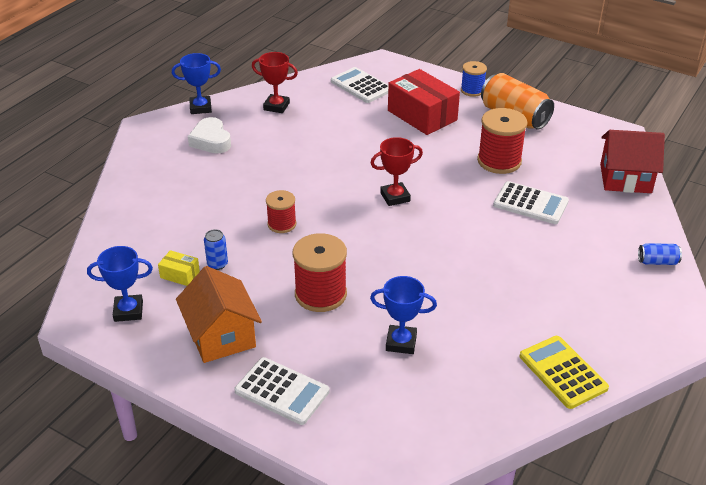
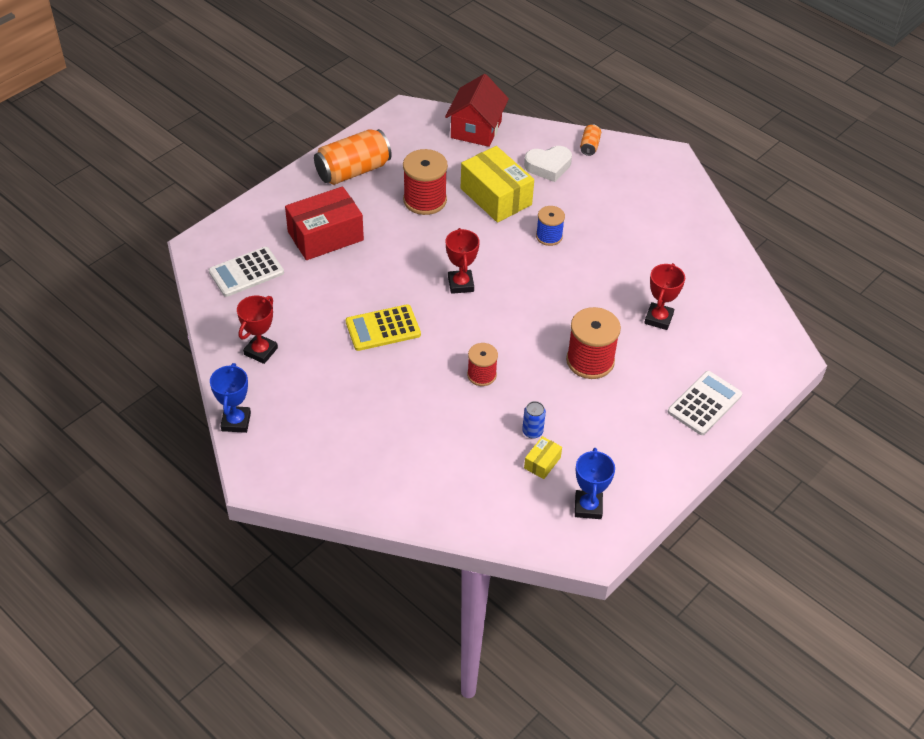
camera: 80 degrees left, 10 degrees up
orange house [176,266,262,363] -> none
white heart [188,117,231,154] -> white heart moved to [524,146,572,182]
blue trophy [370,276,437,354] -> red trophy [644,263,685,330]
blue spool [461,61,487,97] -> blue spool moved to [536,206,565,246]
white calculator [493,181,569,224] -> yellow box [461,146,534,222]
yellow calculator [519,336,609,409] -> yellow calculator moved to [346,304,421,351]
blue can [638,243,682,265] -> orange can [580,124,601,156]

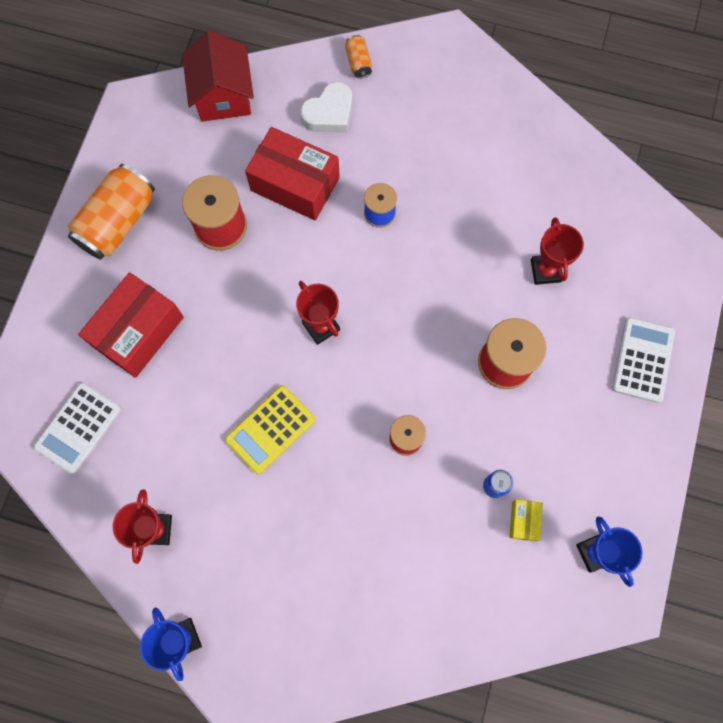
camera: 25 degrees left, 25 degrees up
yellow box [461,146,534,222] -> red box [245,127,340,220]

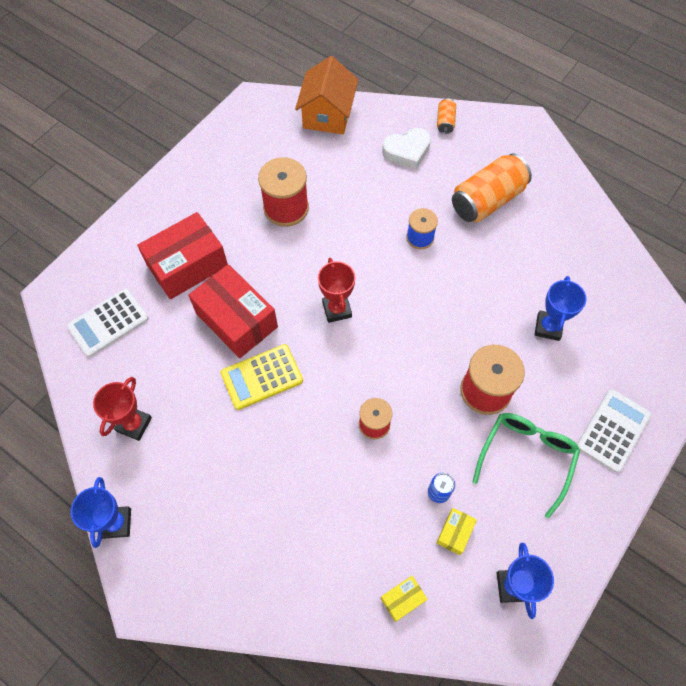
camera: 20 degrees right, 10 degrees down
orange can [68,164,155,260] -> orange can moved to [452,153,532,222]
red house [182,30,254,122] -> orange house [295,56,358,134]
red box [245,127,340,220] -> red box moved to [188,264,278,358]
red trophy [531,217,584,285] -> blue trophy [535,276,586,341]
none -> yellow box [381,576,428,622]
none -> green glasses [472,413,580,518]

